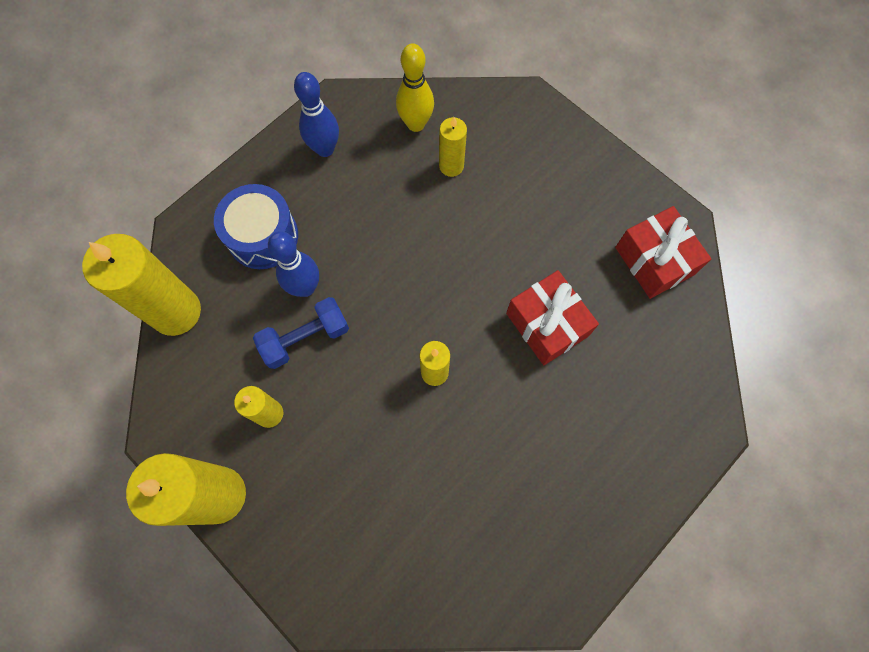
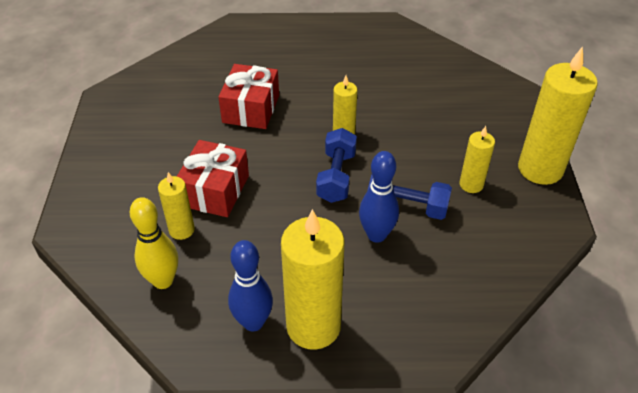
camera: 135 degrees left, 25 degrees down
yellow candle [82,234,201,336] -> yellow candle moved to [281,209,345,350]
blue drum [214,184,298,269] -> none
red gift [615,206,711,299] -> red gift moved to [176,140,249,217]
none -> blue dumbbell [316,128,357,203]

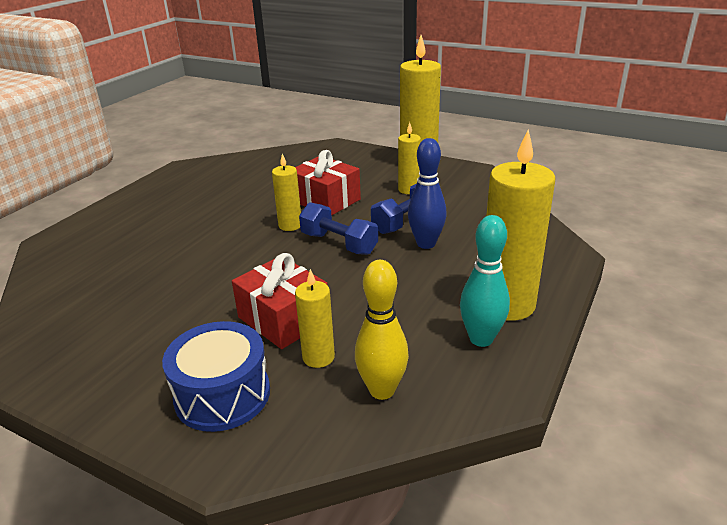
camera: 60 degrees left, 15 degrees down
red gift [218,64,279,129] -> red gift moved to [295,150,361,216]
blue bowling pin [228,240,273,332] -> turquoise bowling pin [460,215,510,347]
none -> blue drum [162,321,270,432]

